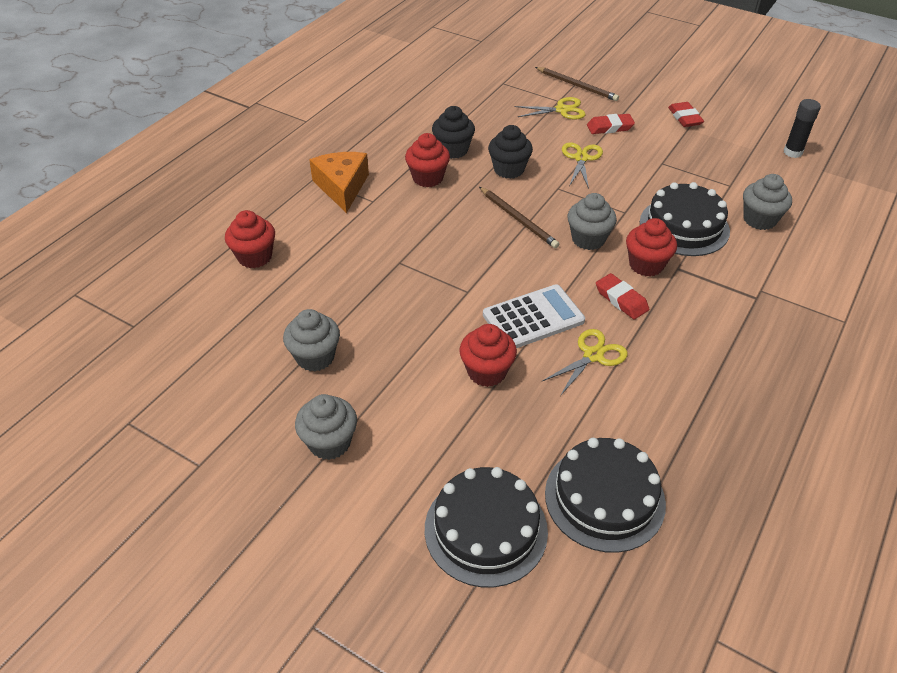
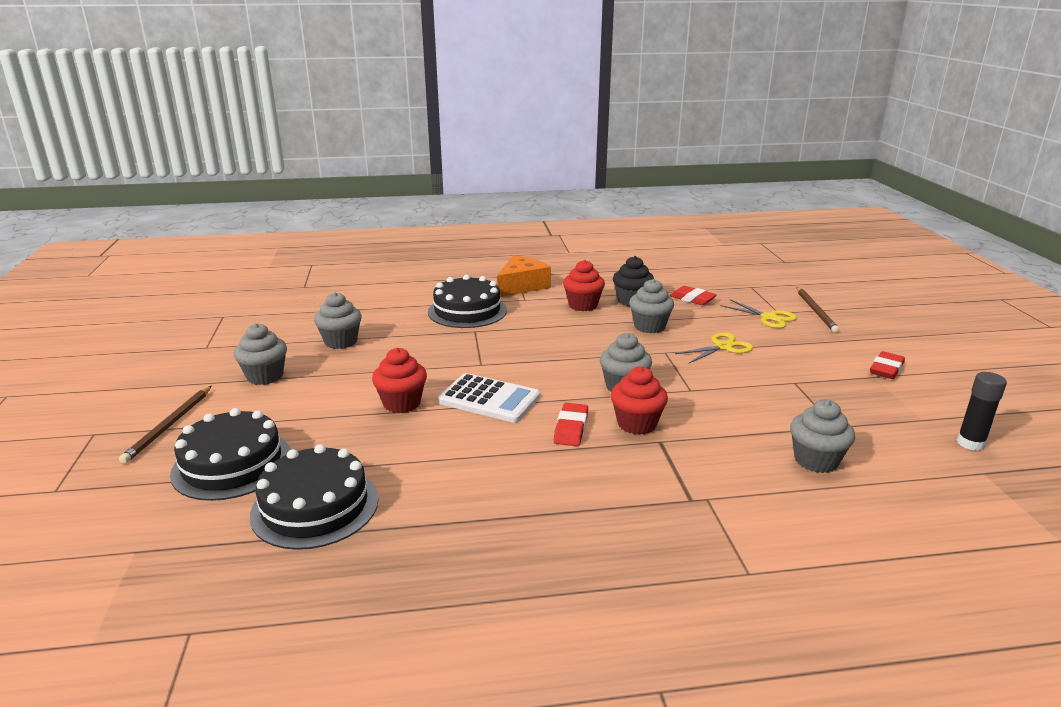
camera: 50 degrees right, 20 degrees down
red cupcake [225,210,275,268] -> none
brown pencil [479,187,559,248] -> brown pencil moved to [119,386,211,464]
black cupcake [488,125,533,179] -> grey cupcake [629,279,674,333]
yellow scissors [542,329,628,396] -> none
red eraser [587,114,635,134] -> red eraser moved to [670,286,717,305]
black cake [640,182,730,256] -> black cake moved to [428,275,507,328]

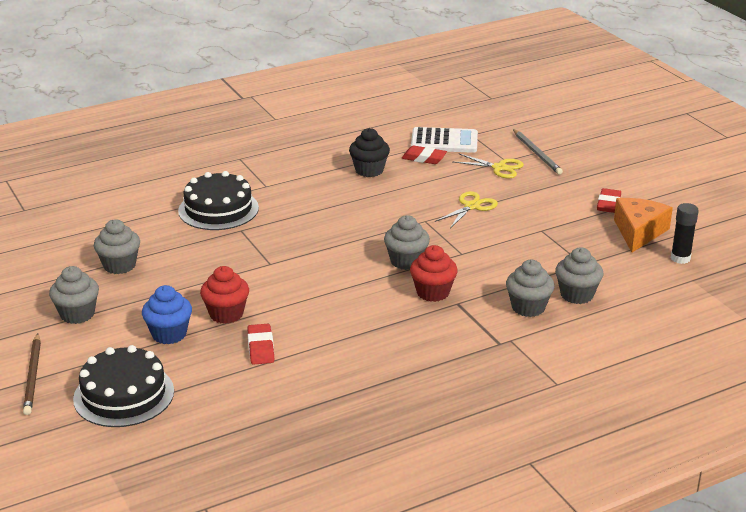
camera: 20 degrees left, 5 degrees up
black cake [250,444,379,550] -> none
white calculator [438,373,540,423] -> white calculator moved to [411,127,478,153]
orange cheese [497,255,551,297] -> orange cheese moved to [614,198,673,252]
red eraser [554,403,588,446] -> red eraser moved to [247,324,274,365]
red cupcake [563,260,605,311] -> none
grey cupcake [629,279,674,333] -> grey cupcake moved to [506,260,555,317]
brown pencil [797,287,839,333] -> grey pencil [513,129,563,175]
none -> blue cupcake [142,285,192,344]

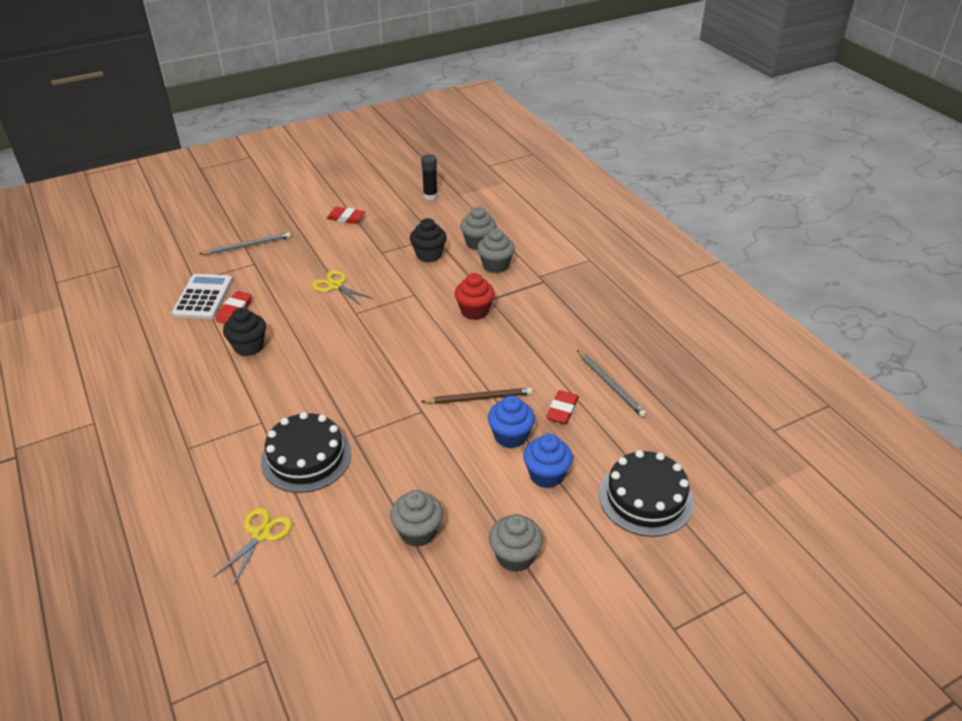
camera: 90 degrees left, 10 degrees up
brown pencil [23,333,41,415] -> brown pencil moved to [421,388,533,404]
red cupcake [200,266,249,324] -> blue cupcake [488,396,535,448]
red eraser [247,324,274,365] -> red eraser turned 60 degrees counterclockwise [546,390,579,424]
grey cupcake [384,215,430,270] -> none
yellow scissors [454,153,524,178] -> yellow scissors moved to [214,508,292,585]
orange cheese [614,198,673,252] -> none
none -> black cupcake [410,218,447,262]
none -> grey pencil [577,350,647,417]

